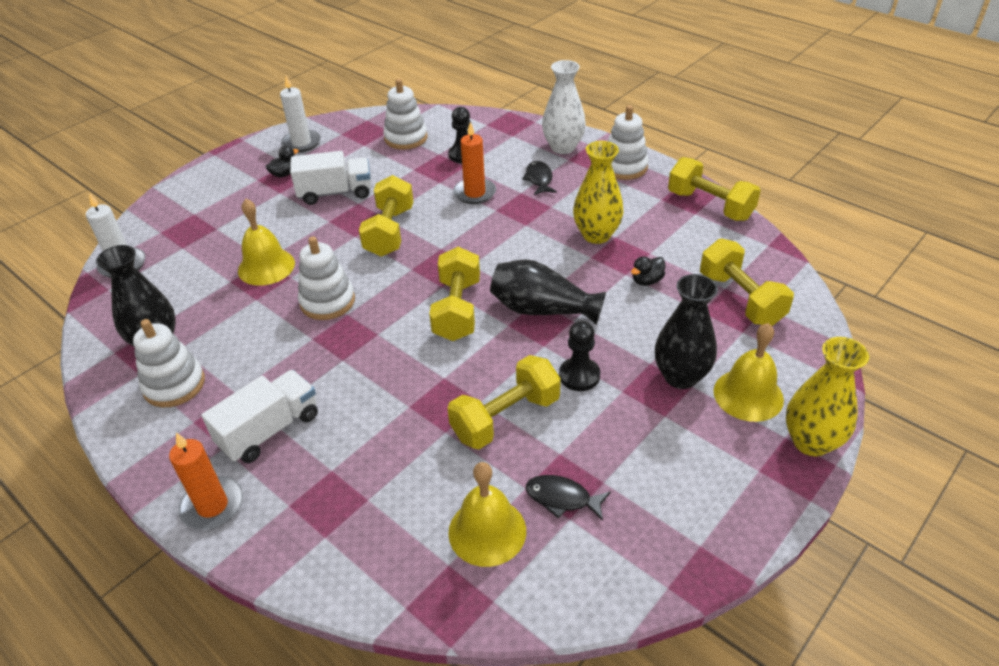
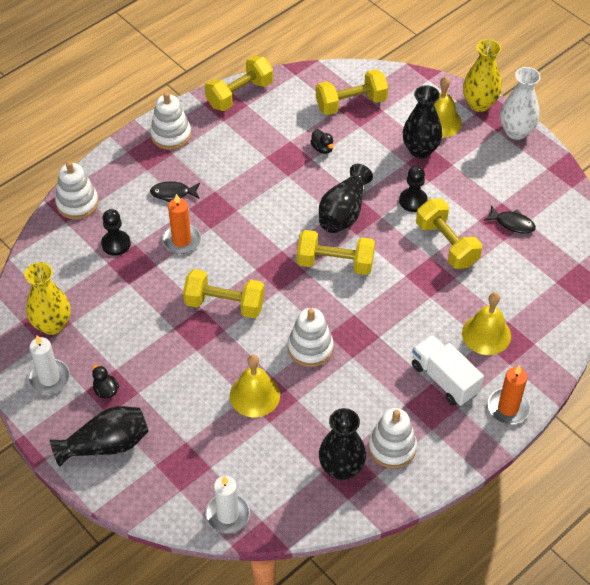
camera: 85 degrees left, 10 degrees up
white truck [290,151,371,205] -> none
white stacking toy [383,79,428,150] -> white stacking toy moved to [55,161,99,219]
yellow bell [448,462,526,567] -> yellow bell moved to [462,292,511,355]
black fish [526,475,611,521] -> black fish turned 90 degrees counterclockwise [484,206,536,234]
white vase [542,60,586,154] -> white vase moved to [500,67,541,140]
yellow vase [573,141,624,244] -> yellow vase moved to [24,262,71,335]
none -> black vase [50,406,149,467]

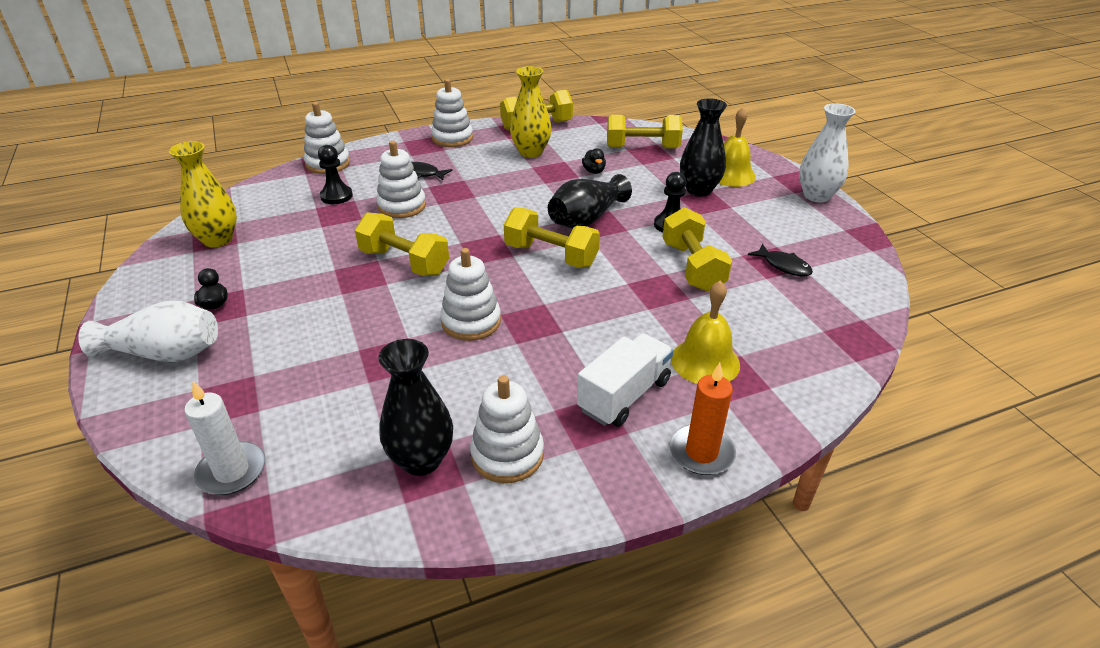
camera: 20 degrees right, 15 degrees down
white candle [28,335,70,394] -> none
black vase [50,406,149,467] -> white vase [78,301,218,362]
orange candle [162,194,201,254] -> white stacking toy [376,141,426,218]
yellow bell [230,354,280,417] -> none
white truck [412,335,484,406] -> white truck turned 60 degrees clockwise [577,333,673,427]
yellow vase [463,39,502,112] -> yellow vase moved to [510,66,551,158]

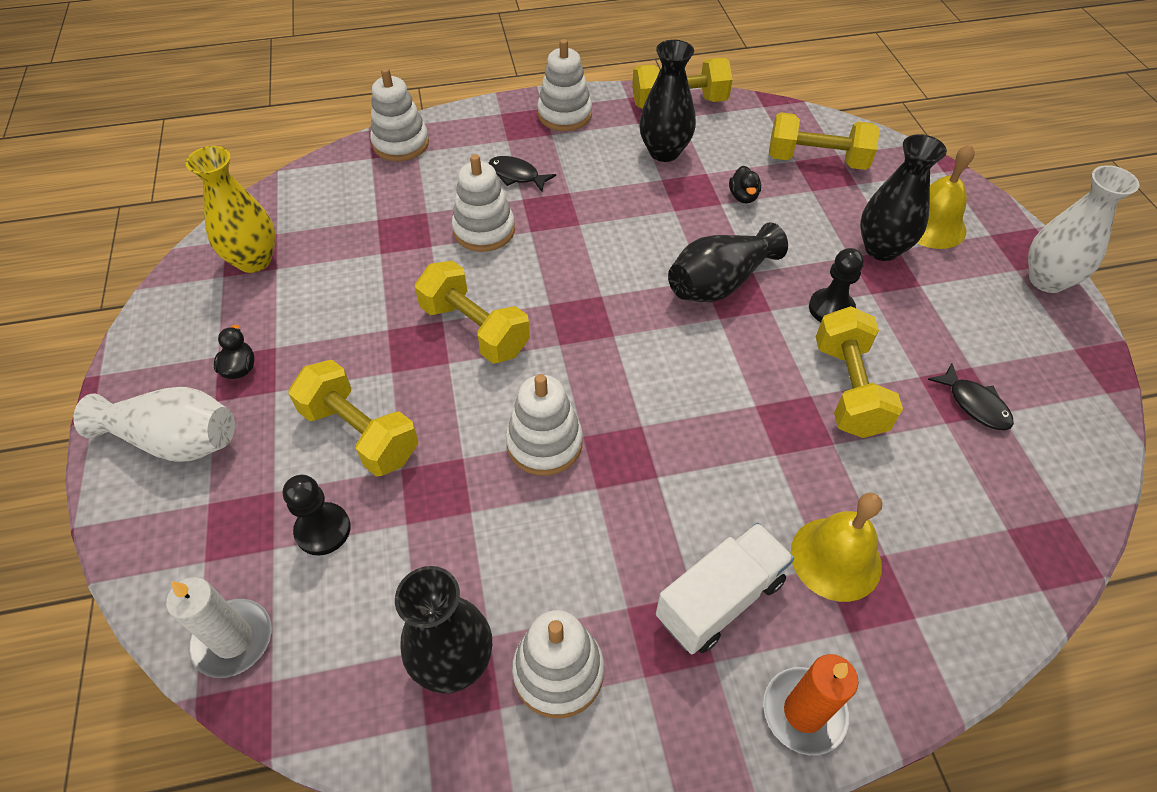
camera: 10 degrees right, 15 degrees up
black pawn [318,145,353,204] -> black pawn moved to [283,475,351,555]
yellow dumbbell [504,207,600,268] -> yellow dumbbell moved to [288,360,418,477]
yellow vase [510,66,551,158] -> black vase [639,40,696,162]

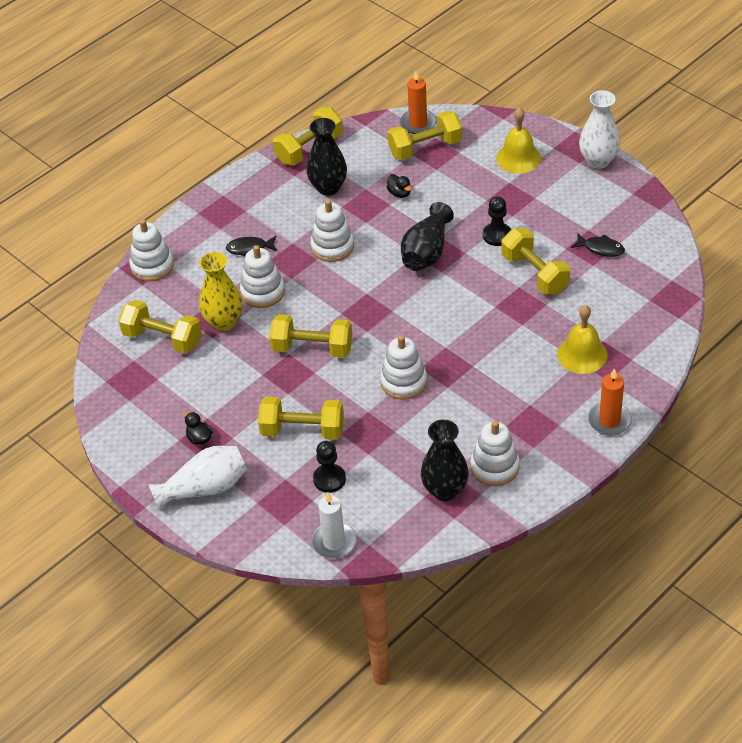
camera: 30 degrees left, 5 degrees down
yellow vase [185,146,276,273] -> yellow vase moved to [199,252,243,331]
white stacking toy [537,39,592,131] -> white stacking toy moved to [310,199,354,262]
white truck [656,523,794,654] -> none
black vase [860,134,947,261] -> none
none -> yellow dumbbell [118,300,202,354]
none -> orange candle [400,71,437,134]

